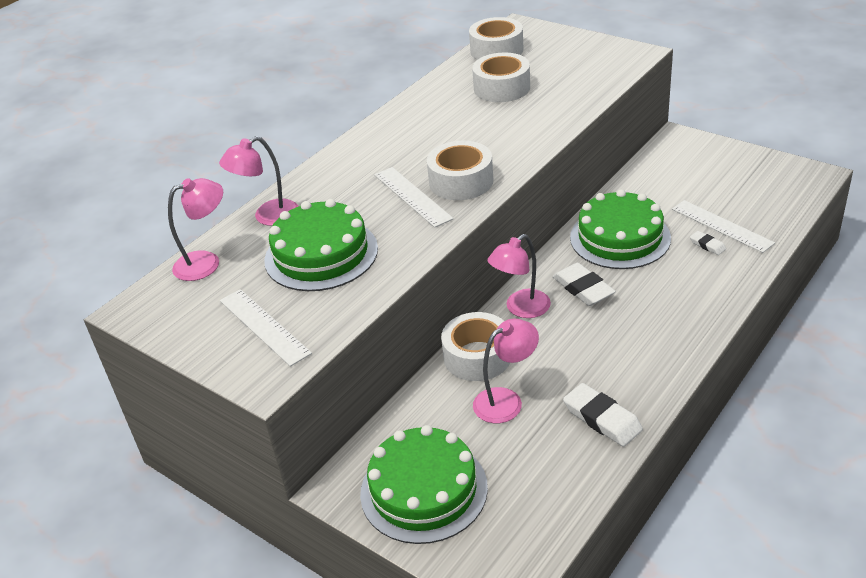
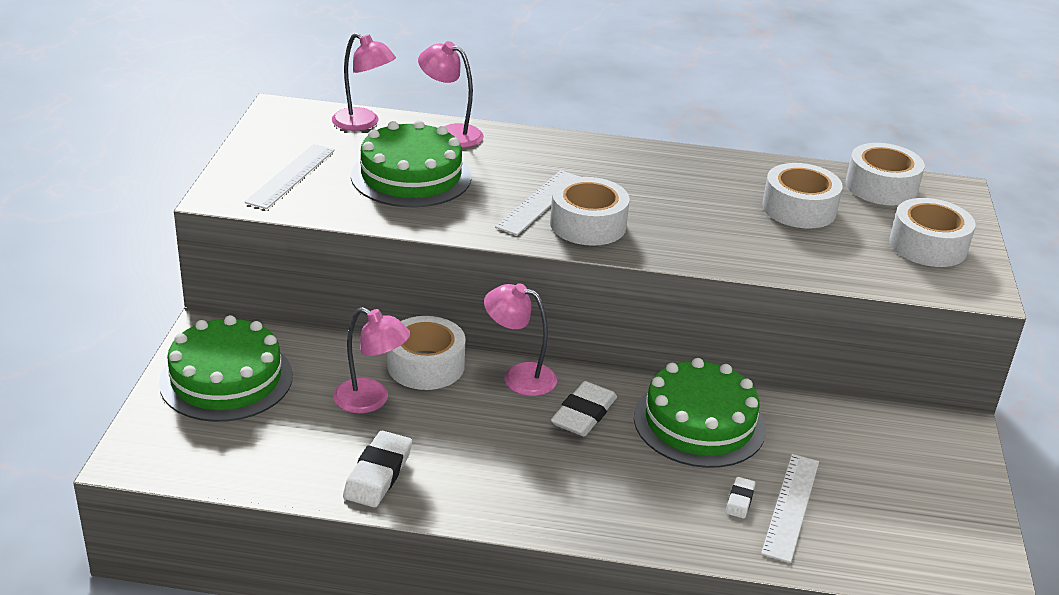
camera: 55 degrees right, 5 degrees down
none -> white tape [890,198,976,267]

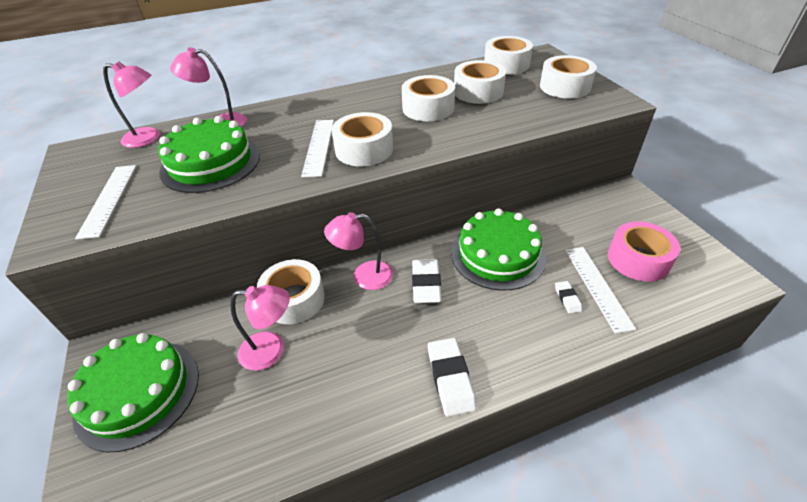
camera: 25 degrees left, 10 degrees up
white eraser [343,431,412,508] -> white eraser moved to [428,338,477,417]
none -> white tape [402,75,455,121]
none -> pink tape [608,221,680,282]

